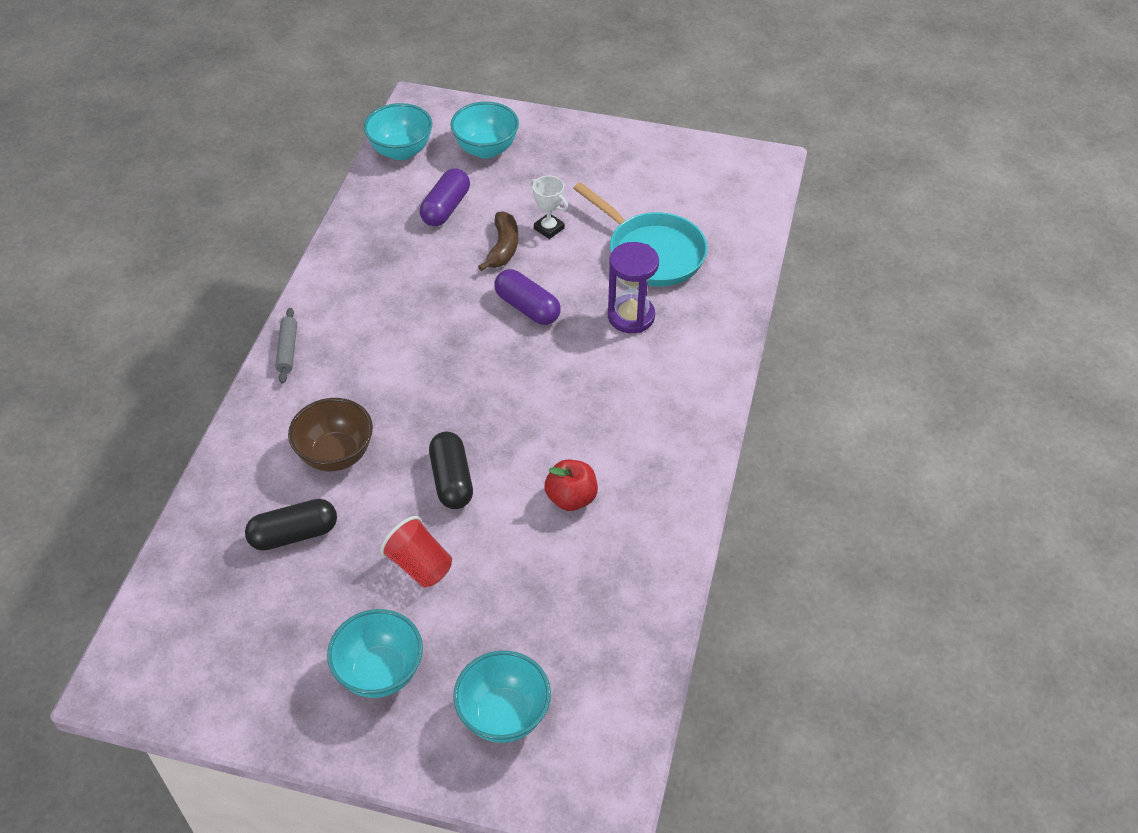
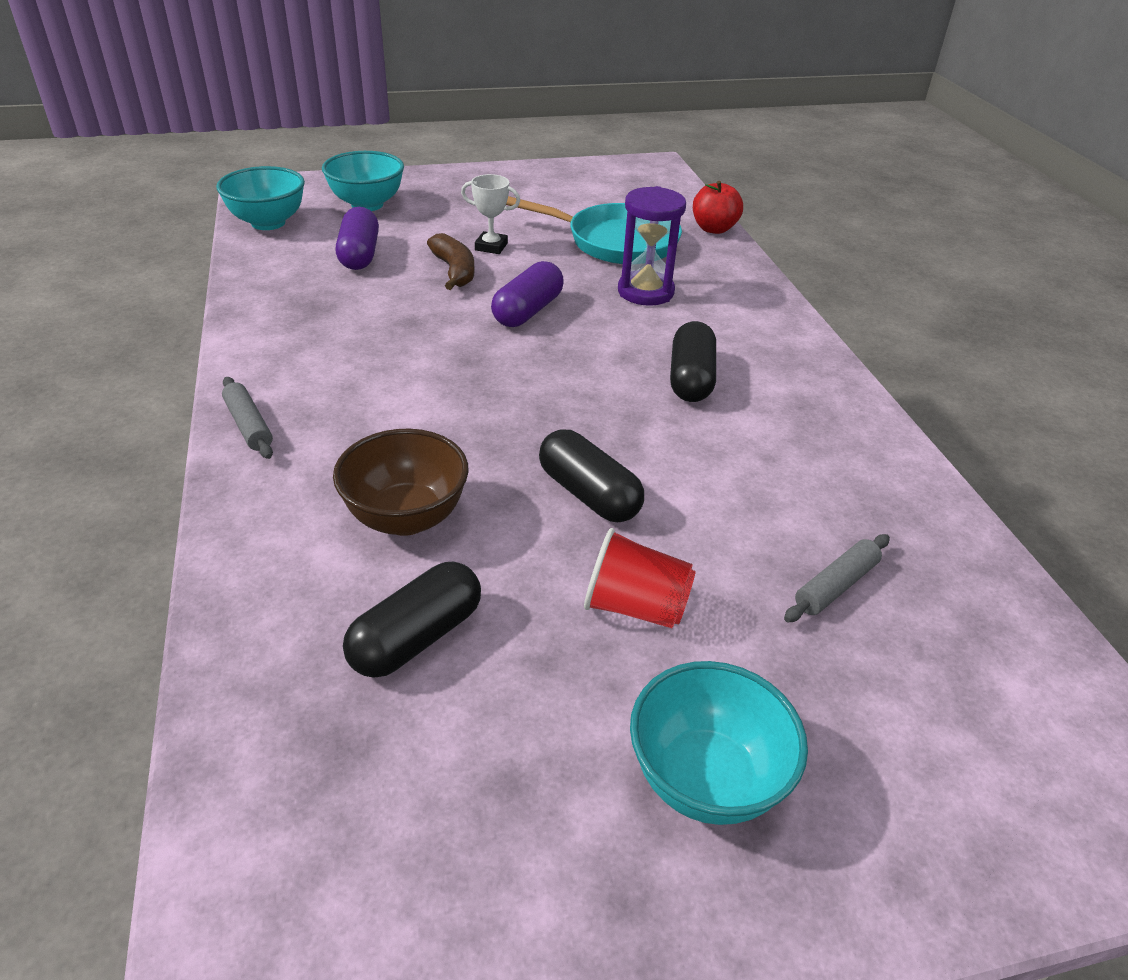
camera: 30 degrees left, 10 degrees down
turquoise bowl [453,651,551,743] -> none
purple capsule [494,269,561,325] -> purple capsule turned 75 degrees counterclockwise [491,261,564,327]
red apple [544,460,598,511] -> red apple moved to [693,181,743,234]
none -> black capsule [670,321,716,402]
none -> grey rolling pin [784,534,890,622]

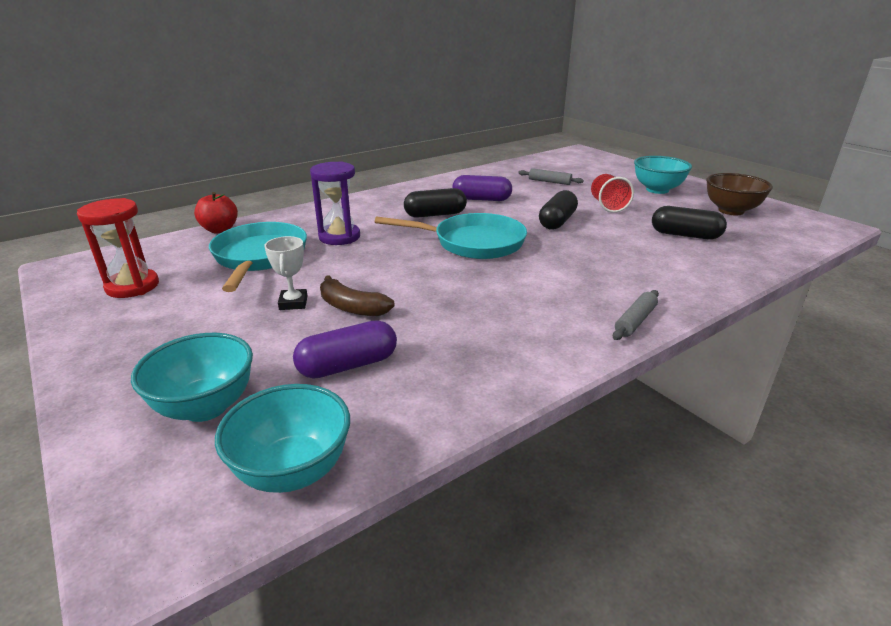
camera: 110 degrees left, 10 degrees down
brown bowl [333,429,469,536] -> brown bowl moved to [706,173,773,215]
brown banana [427,233,475,290] -> brown banana turned 105 degrees counterclockwise [320,275,395,316]
purple capsule [491,261,564,327] -> purple capsule moved to [452,175,512,201]
none -> red hourglass [77,198,159,298]
none -> turquoise pan [375,213,527,259]

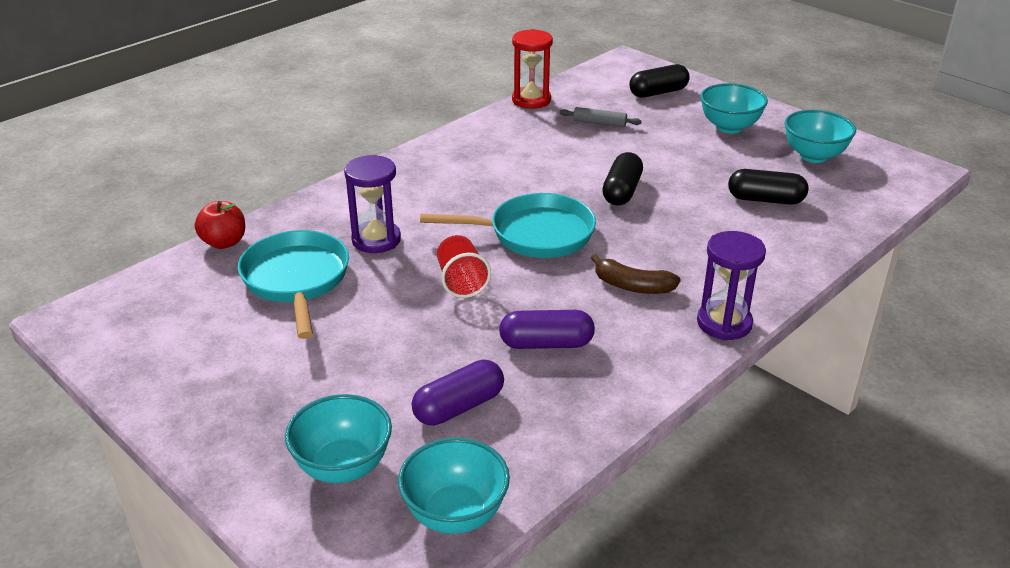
camera: 10 degrees left, 5 degrees up
red hourglass [77,198,159,298] -> red hourglass moved to [512,29,553,109]
white trophy [264,236,308,310] -> none
brown banana [320,275,395,316] -> brown banana moved to [591,254,681,294]
black capsule [404,188,467,218] -> black capsule moved to [629,64,690,98]
purple capsule [452,175,512,201] -> purple capsule moved to [499,310,595,349]
red cup [591,174,634,213] -> red cup moved to [437,235,491,298]
grey rolling pin [613,290,659,340] -> purple hourglass [697,231,766,341]
brown bowl [706,173,773,215] -> turquoise bowl [784,110,856,163]

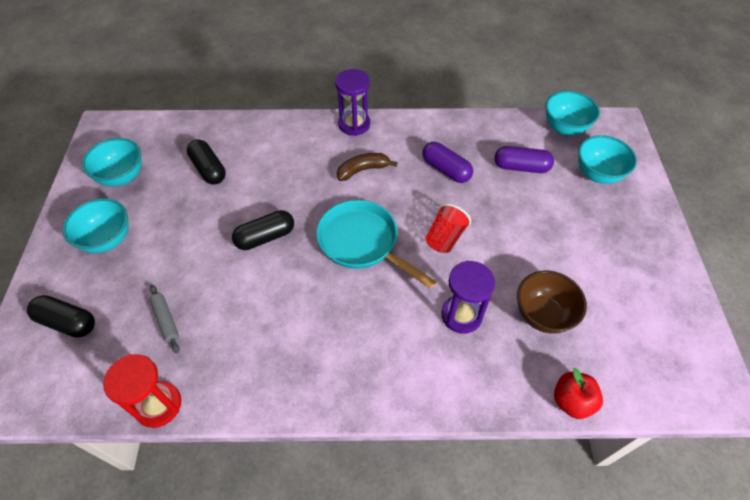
camera: 135 degrees left, 20 degrees up
turquoise pan [238,230,349,339] -> brown bowl [517,271,587,334]
brown banana [591,254,681,294] -> brown banana turned 90 degrees counterclockwise [337,153,397,181]

